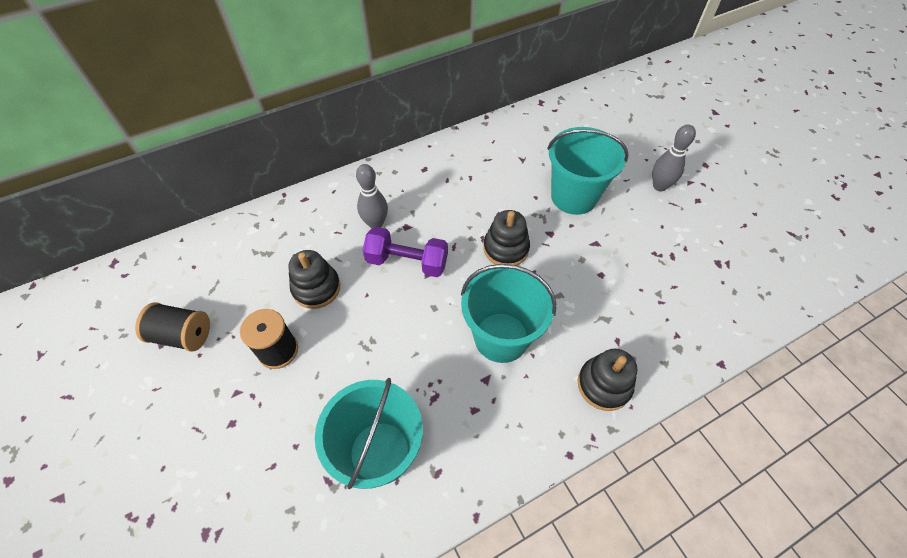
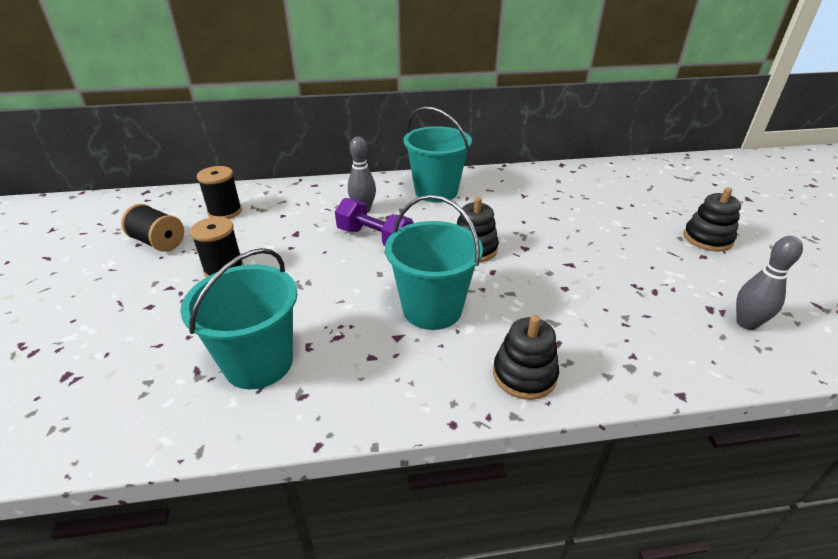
camera: 20 degrees right, 20 degrees down
black stacking toy [288,250,340,309] -> black stacking toy moved to [683,188,741,251]
turquoise bucket [547,127,629,215] -> turquoise bucket moved to [403,106,472,202]
grey bowling pin [652,125,696,191] -> grey bowling pin moved to [736,236,803,330]
none -> black spool [197,166,242,219]

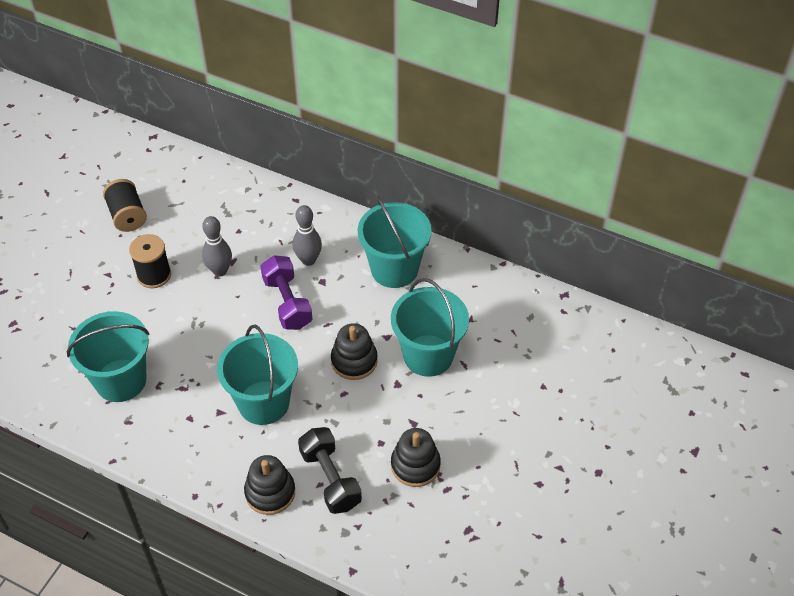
camera: 35 degrees right, 15 degrees up
black spool [197,166,242,219] -> none
black stacking toy [683,188,741,251] -> black stacking toy moved to [391,428,441,487]
grey bowling pin [736,236,803,330] -> grey bowling pin moved to [202,216,232,277]
none -> black dumbbell [298,427,362,514]
none -> turquoise bucket [391,278,469,377]

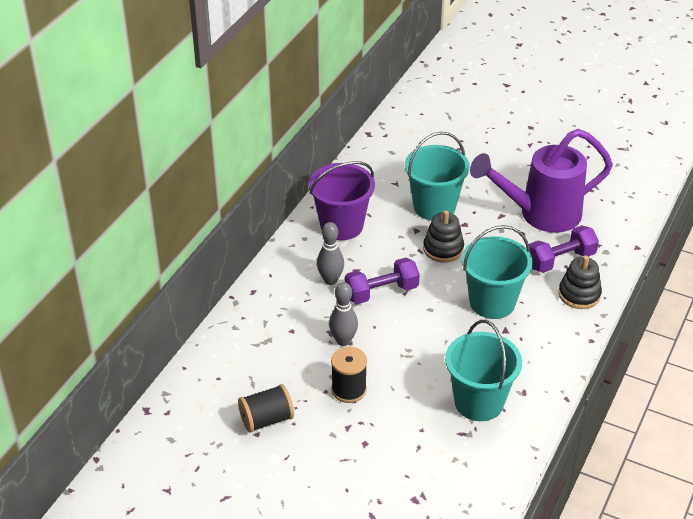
camera: 90 degrees left, 10 degrees down
black dumbbell [298,427,362,514] -> purple dumbbell [529,225,599,273]
turquoise bucket [358,196,432,288] -> purple bucket [309,161,375,240]
black stacking toy [391,428,441,487] -> purple watering can [470,129,613,233]

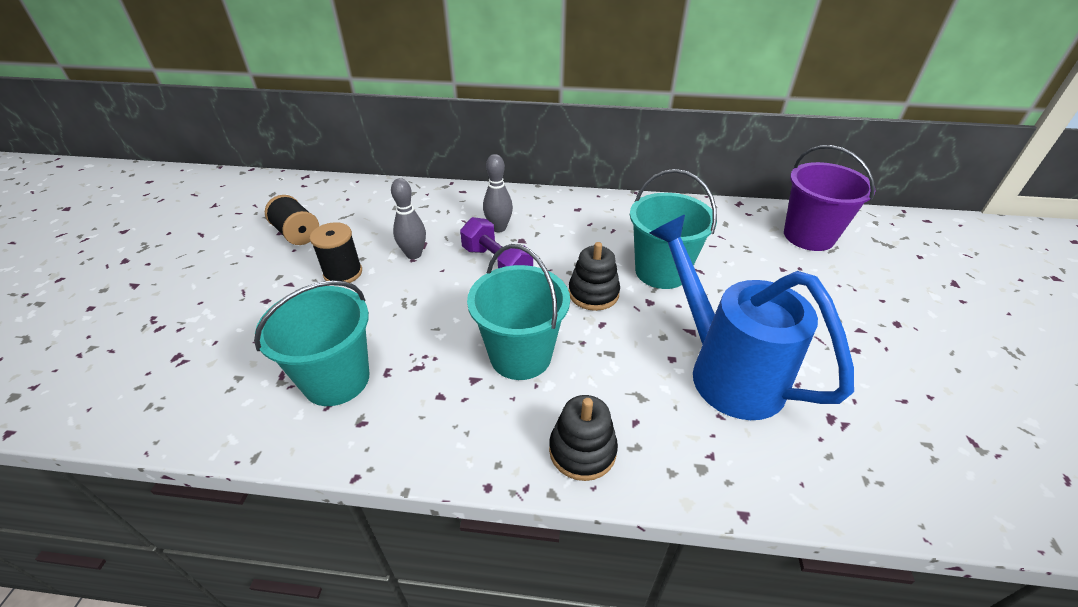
camera: 70 degrees right, 0 degrees up
purple bucket [309,161,375,240] -> purple bucket moved to [784,145,876,251]
purple watering can [470,129,613,233] -> blue watering can [649,214,854,420]
purple dumbbell [529,225,599,273] -> none

